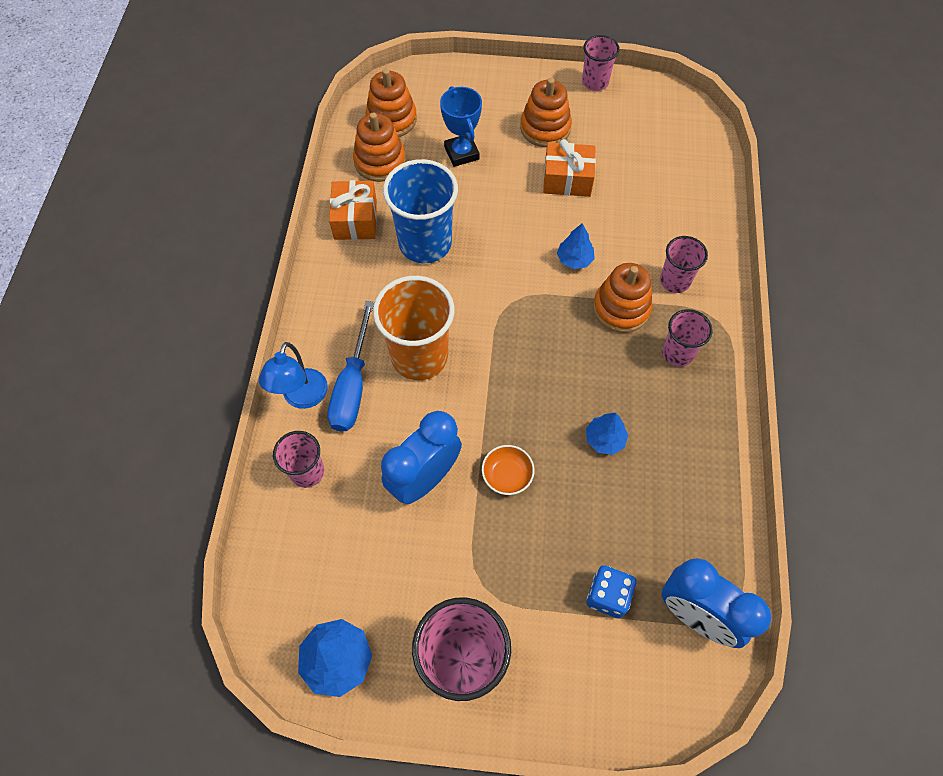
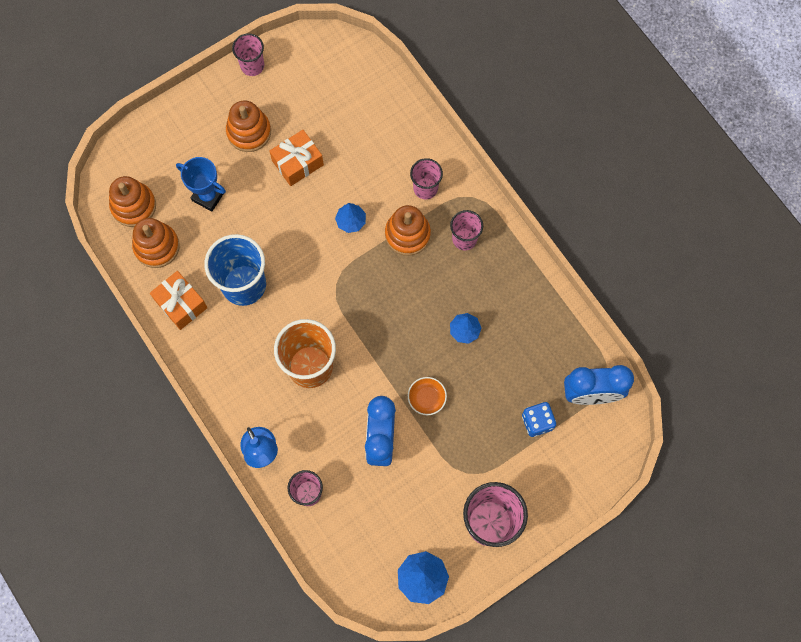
camera: 40 degrees left, 10 degrees up
blue screwdriver [327,301,374,432] -> none

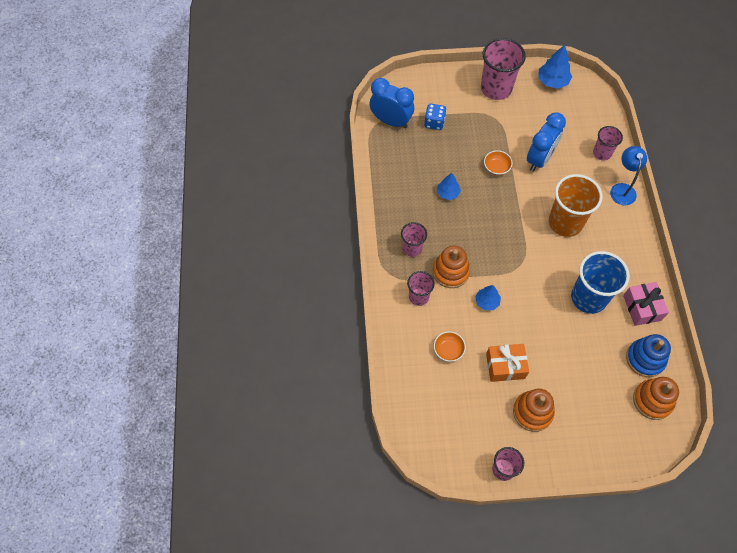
camera: 150 degrees left, 10 degrees down
orange stacking toy [132,218,180,268] -> blue stacking toy [626,334,671,377]
orange gift [150,271,208,330] -> pink gift [623,282,669,326]
blue trophy [176,157,226,212] -> none
none -> orange bowl [434,331,466,362]

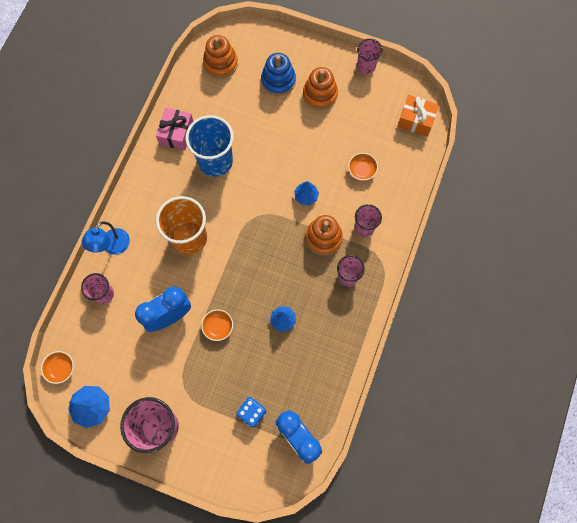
camera: 155 degrees left, 10 degrees up
orange gift [486,344,529,382] -> orange gift moved to [397,95,439,136]
blue stacking toy [626,334,671,377] -> blue stacking toy moved to [261,53,296,96]
none -> orange bowl [41,351,74,384]

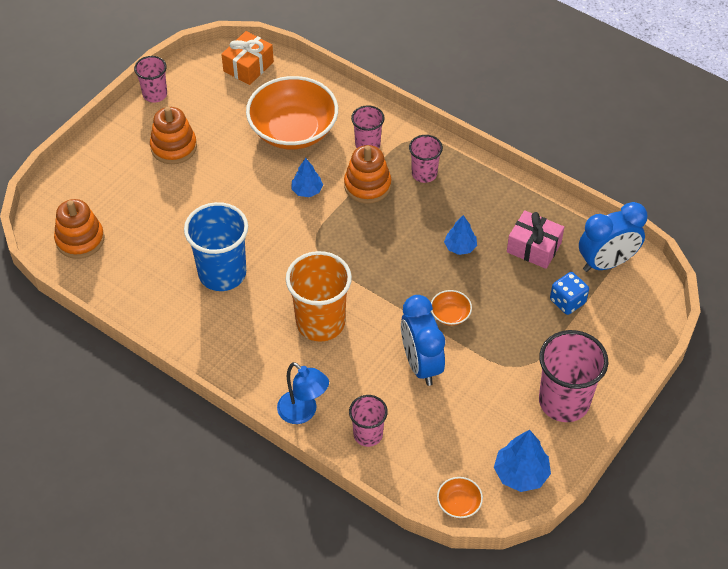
camera: 75 degrees left, 20 degrees down
pink gift [156,108,193,150] -> pink gift moved to [507,210,564,269]
blue stacking toy [261,53,296,96] -> none
orange bowl [348,153,378,181] -> orange bowl [246,76,338,149], size x2.42

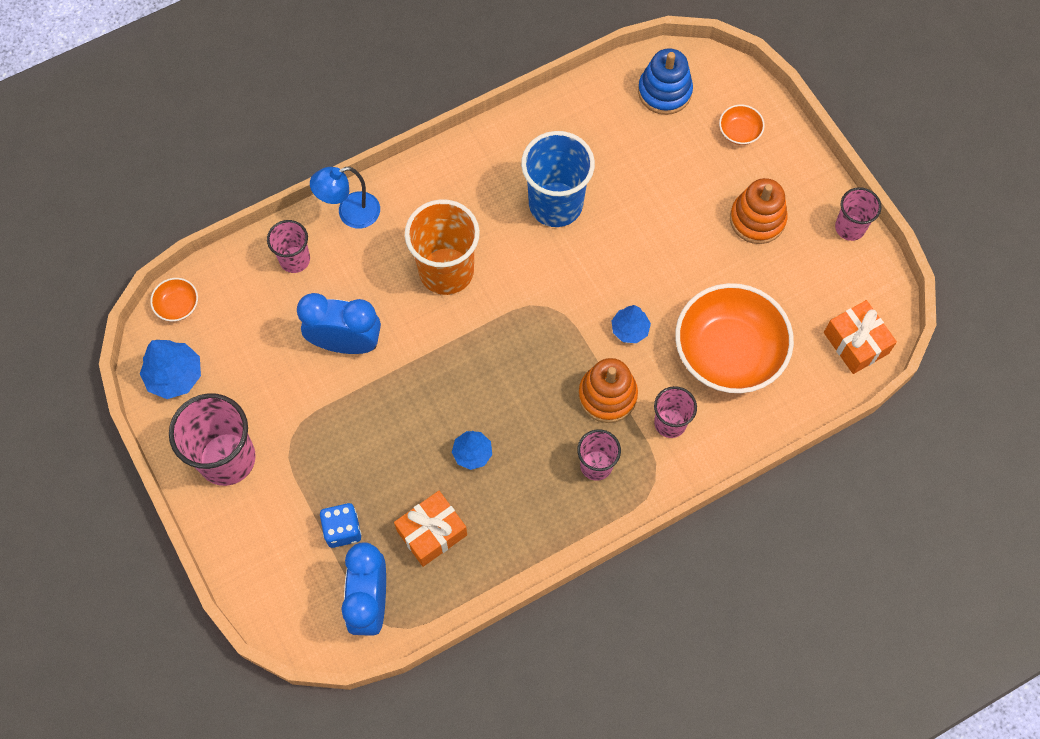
camera: 115 degrees right, 15 degrees up
orange stacking toy [54,199,104,259] -> blue stacking toy [638,48,693,115]
orange bowl [431,290,472,326] -> orange bowl moved to [719,105,765,145]
pink gift [507,210,564,269] -> orange gift [394,491,467,567]

